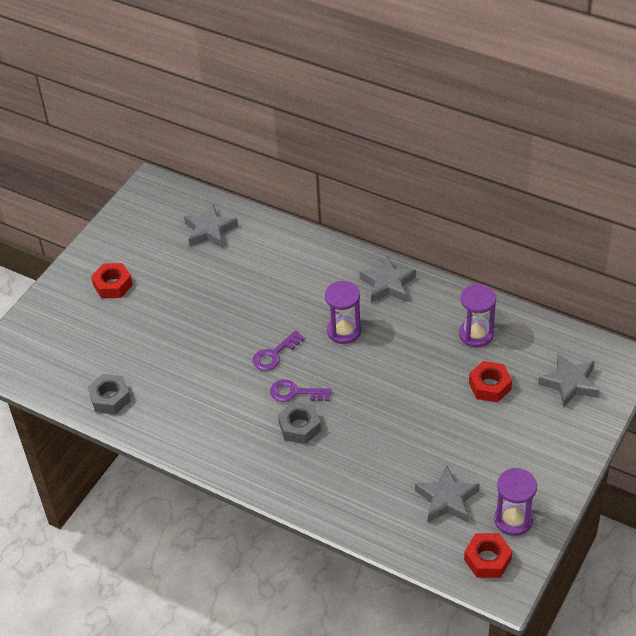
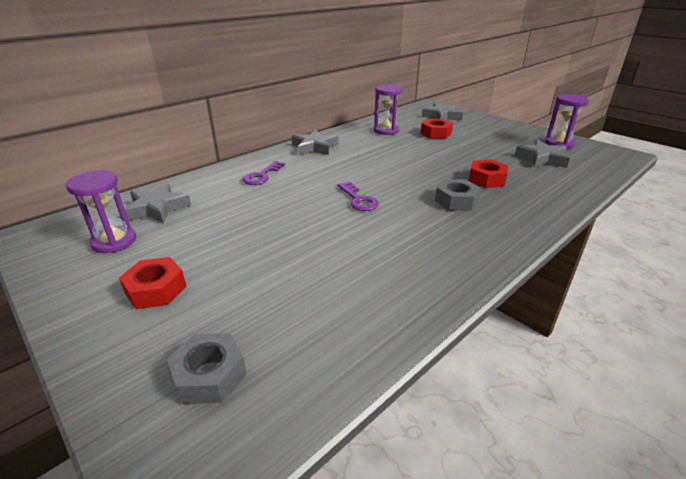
camera: 75 degrees left, 15 degrees down
grey nut [88,374,131,414] -> grey nut moved to [167,333,247,404]
purple key [270,379,332,402] -> purple key moved to [243,161,285,185]
purple hourglass [325,281,361,344] -> purple hourglass moved to [66,170,136,253]
red nut [464,533,512,578] -> red nut moved to [469,159,508,188]

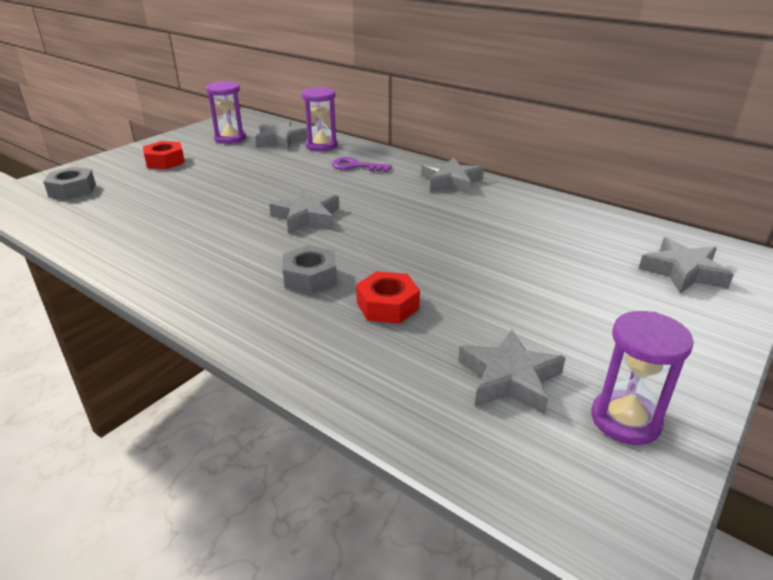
camera: 80 degrees right, 0 degrees up
purple key [338,182,379,211] -> grey star [269,189,339,233]
purple hourglass [374,85,402,135] -> purple hourglass moved to [301,87,338,151]
red nut [420,119,453,139] -> none

